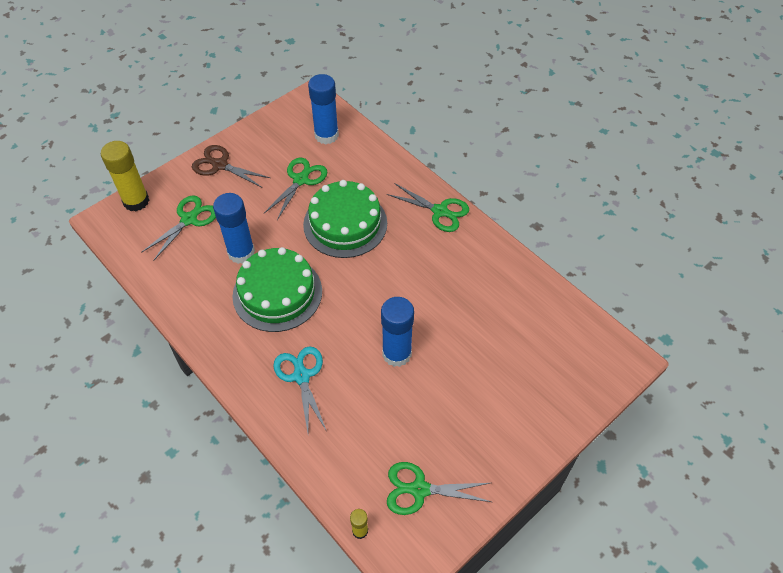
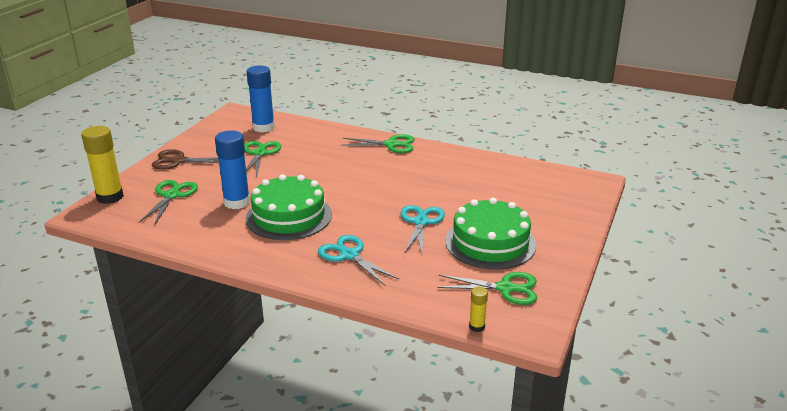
camera: 25 degrees left, 25 degrees down
green cake [303,180,387,258] -> green cake moved to [445,198,537,270]
blue glue stick [381,297,414,367] -> turquoise scissors [400,205,445,254]
green scissors [387,462,491,515] -> green scissors turned 150 degrees counterclockwise [437,272,537,305]

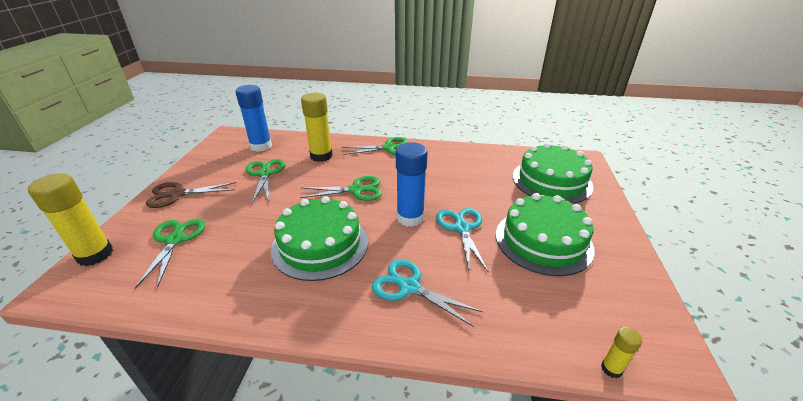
camera: 15 degrees left, 5 degrees up
blue glue stick [215,131,250,209] -> blue glue stick moved to [396,142,427,227]
green scissors [437,272,537,305] -> green scissors moved to [300,176,382,201]
none -> yellow glue stick [301,93,333,162]
none -> green cake [513,143,594,204]

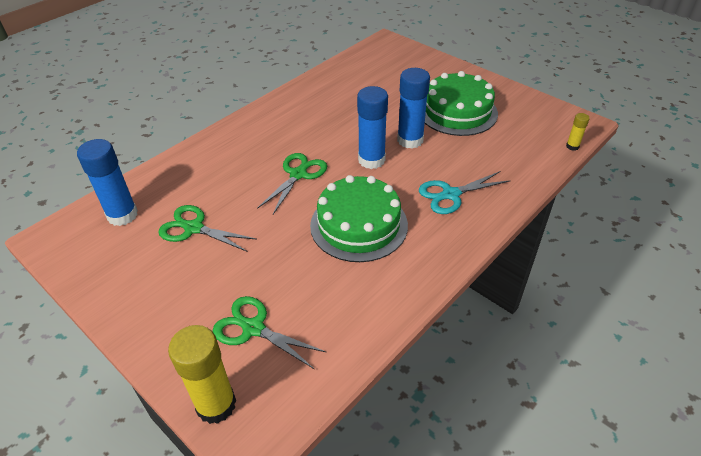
camera: 55 degrees left, 10 degrees up
brown scissors [146,182,236,208] -> none
yellow glue stick [301,93,333,162] -> none
green scissors [342,137,408,155] -> none
turquoise scissors [436,208,489,273] -> blue glue stick [397,68,430,149]
green cake [513,143,594,204] -> none

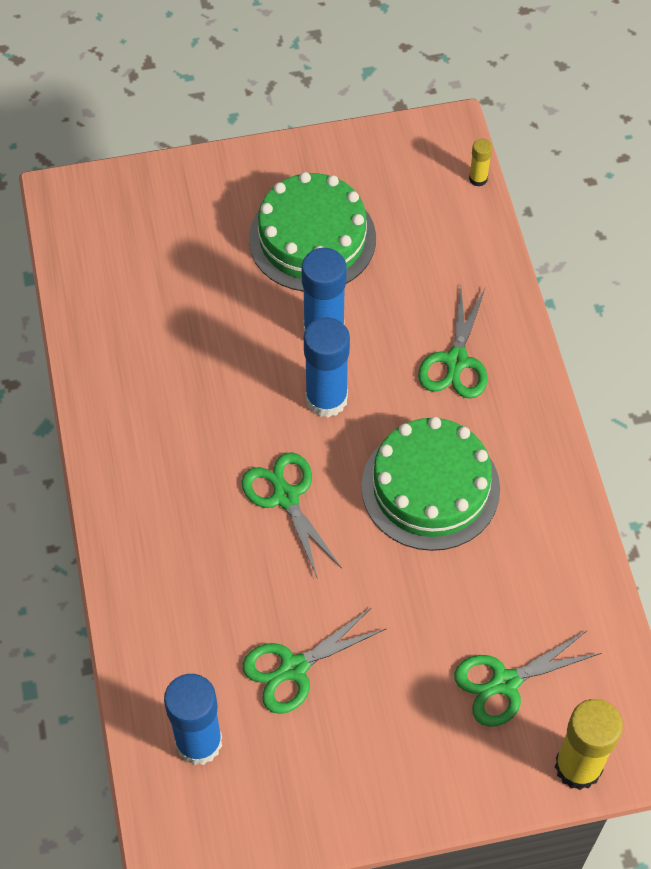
camera: 55 degrees left, 15 degrees up
turquoise scissors [419,171,511,214] -> green scissors [418,287,488,399]

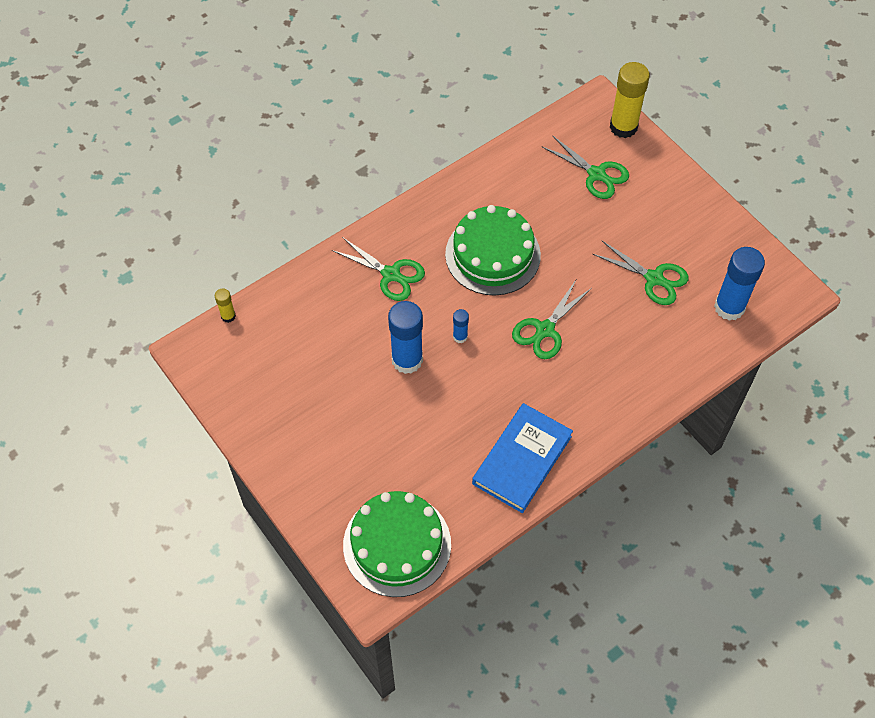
camera: 115 degrees left, 0 degrees up
green cake [249,172,376,292] -> green cake moved to [343,491,451,597]
blue glue stick [304,317,350,418] -> blue glue stick [453,309,469,343], size x0.48
green scissors [418,287,488,399] -> green scissors turned 45 degrees clockwise [332,237,425,301]
none -> blue book [472,403,573,513]

